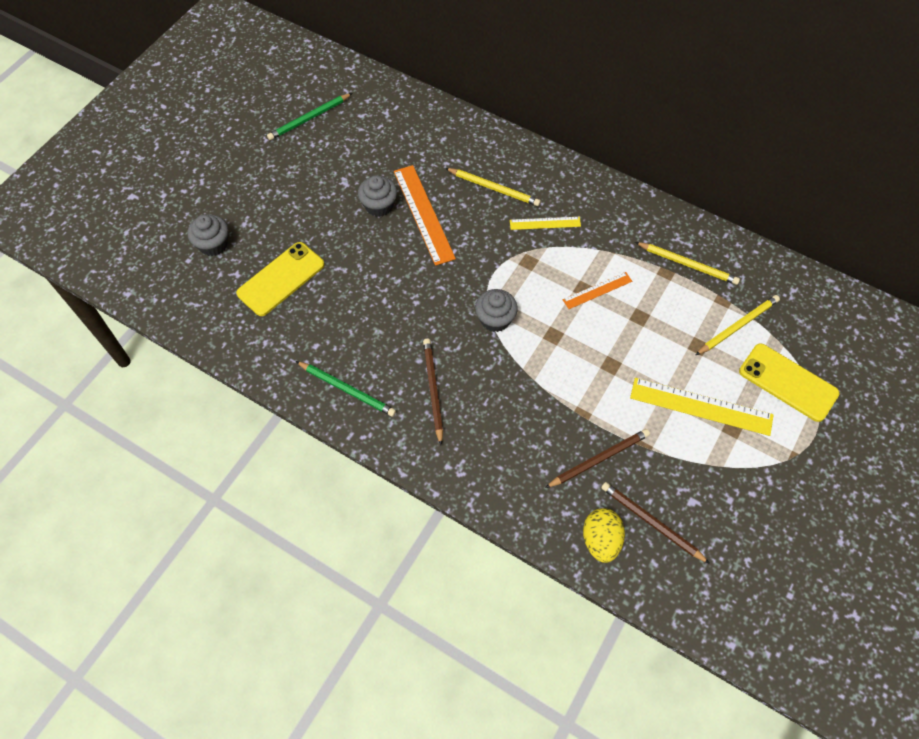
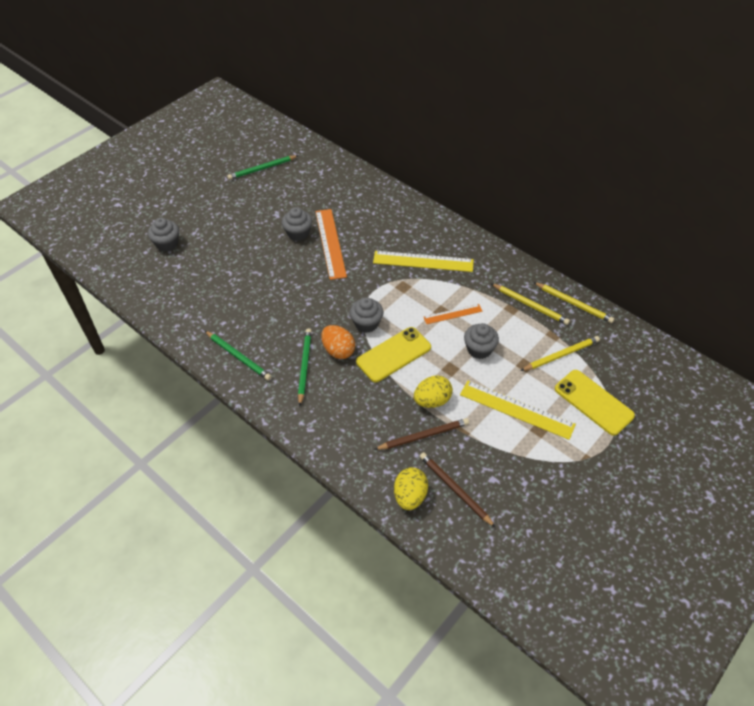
camera: 10 degrees right, 10 degrees down
yellow phone [236,242,324,316] -> yellow phone moved to [356,327,431,382]
brown pencil [423,339,443,445] -> green pencil [298,328,312,406]
yellow pencil [445,168,541,206] -> yellow pencil moved to [534,282,614,323]
yellow ruler [510,217,581,230] -> yellow ruler [373,251,474,272], size x1.77
none -> orange egg [321,325,355,359]
none -> yellow egg [414,375,453,408]
none -> grey cupcake [464,323,499,359]

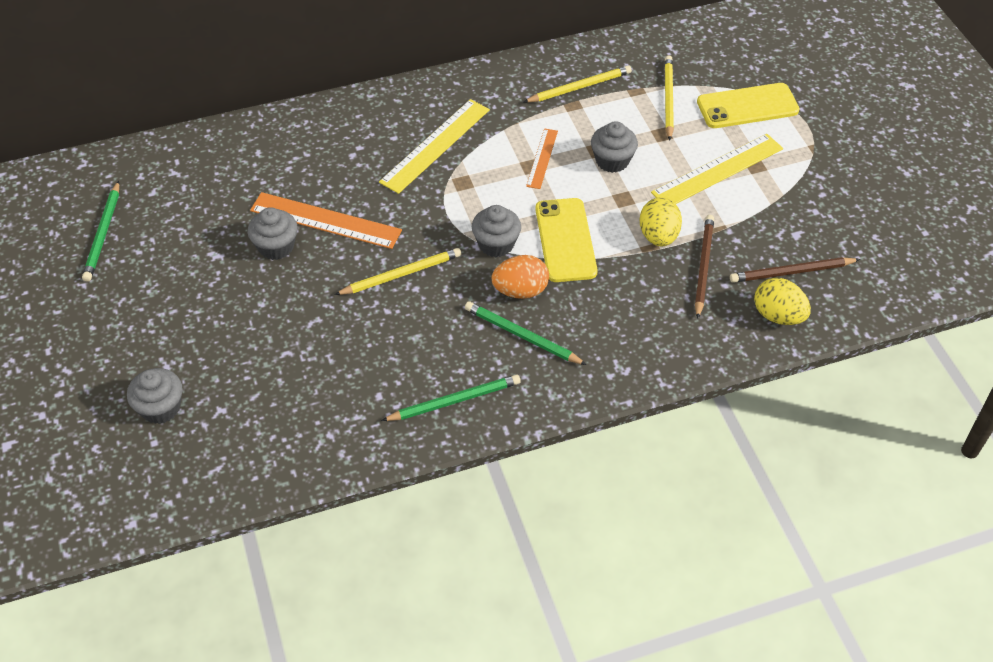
camera: 60 degrees left, 0 degrees up
yellow pencil [534,282,614,323] -> yellow pencil moved to [334,248,461,295]

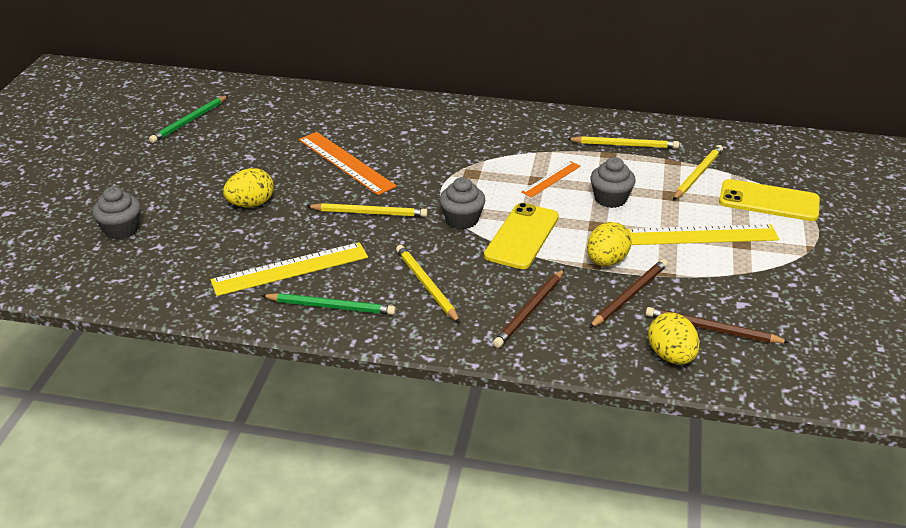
camera: 30 degrees right, 15 degrees down
grey cupcake [248,207,298,260] -> none
yellow ruler [379,99,490,194] -> yellow ruler moved to [211,242,368,296]
green pencil [465,302,587,365] -> yellow pencil [396,245,460,323]
orange egg [492,255,549,299] -> none
none -> yellow egg [223,168,274,207]
none -> brown pencil [493,269,564,348]

